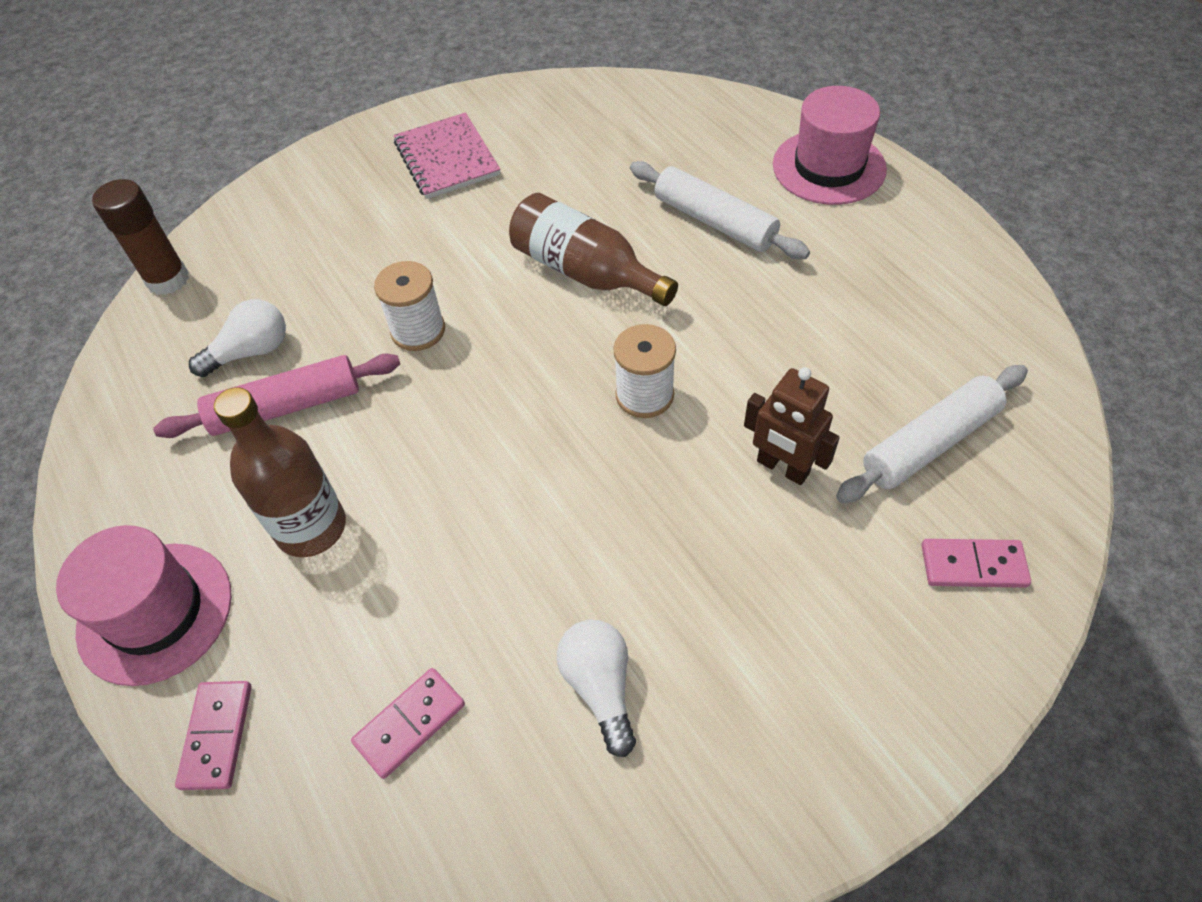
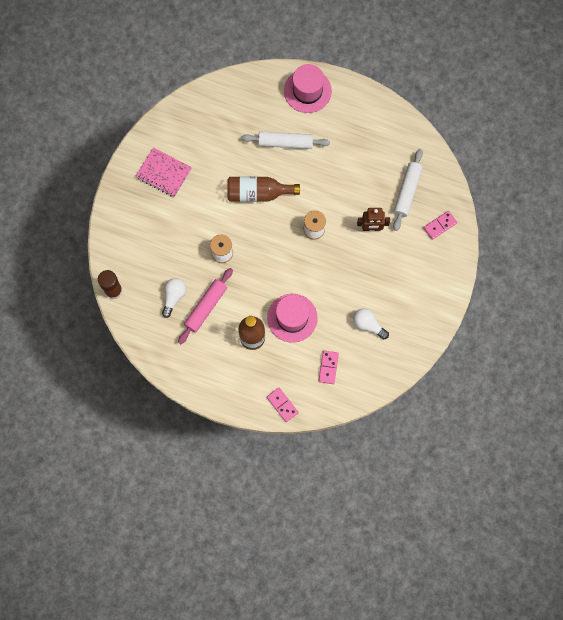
camera: 40 degrees left, 20 degrees up
pink hat [56,525,232,686] -> pink hat moved to [267,294,318,343]

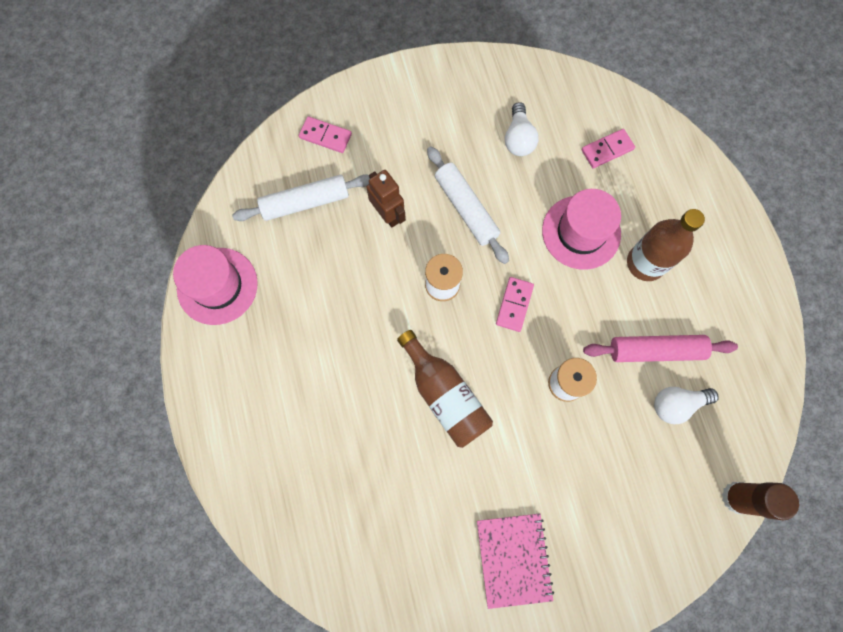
camera: 125 degrees left, 0 degrees up
white rolling pin [241,131,330,149] -> white rolling pin moved to [427,146,509,264]
pink domino [267,388,298,422] -> pink domino moved to [496,277,534,332]
pink hat [284,64,332,113] -> pink hat moved to [173,245,258,325]

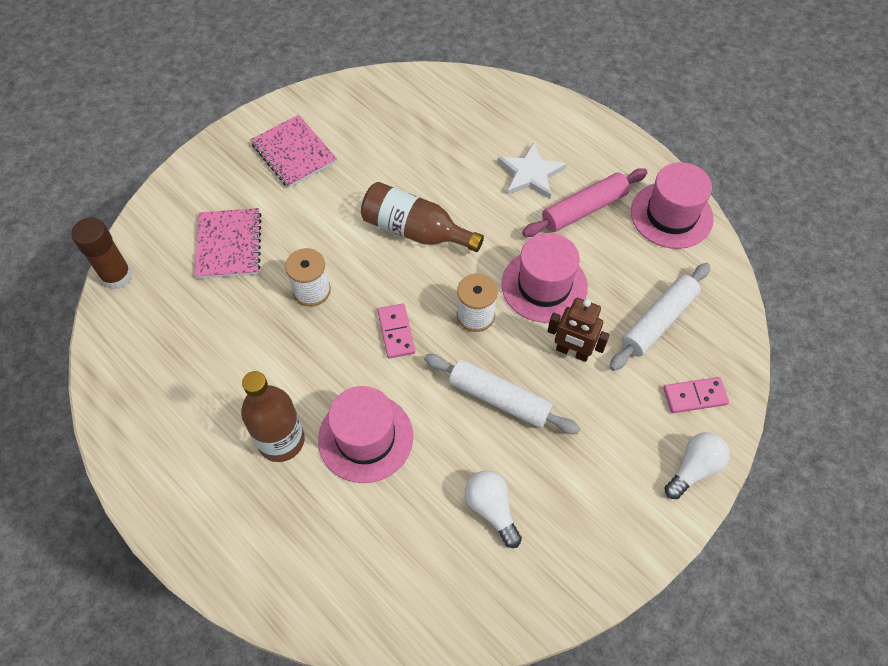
camera: 150 degrees right, 15 degrees down
pink domino [581,129,635,168] -> none
pink rolling pin [583,335,738,362] -> pink rolling pin moved to [522,168,648,237]
white light bulb [654,387,719,424] -> white light bulb moved to [665,432,730,499]
none -> pink notebook [195,208,262,279]
none -> white star [497,142,567,199]
none -> pink hat [501,233,588,323]

